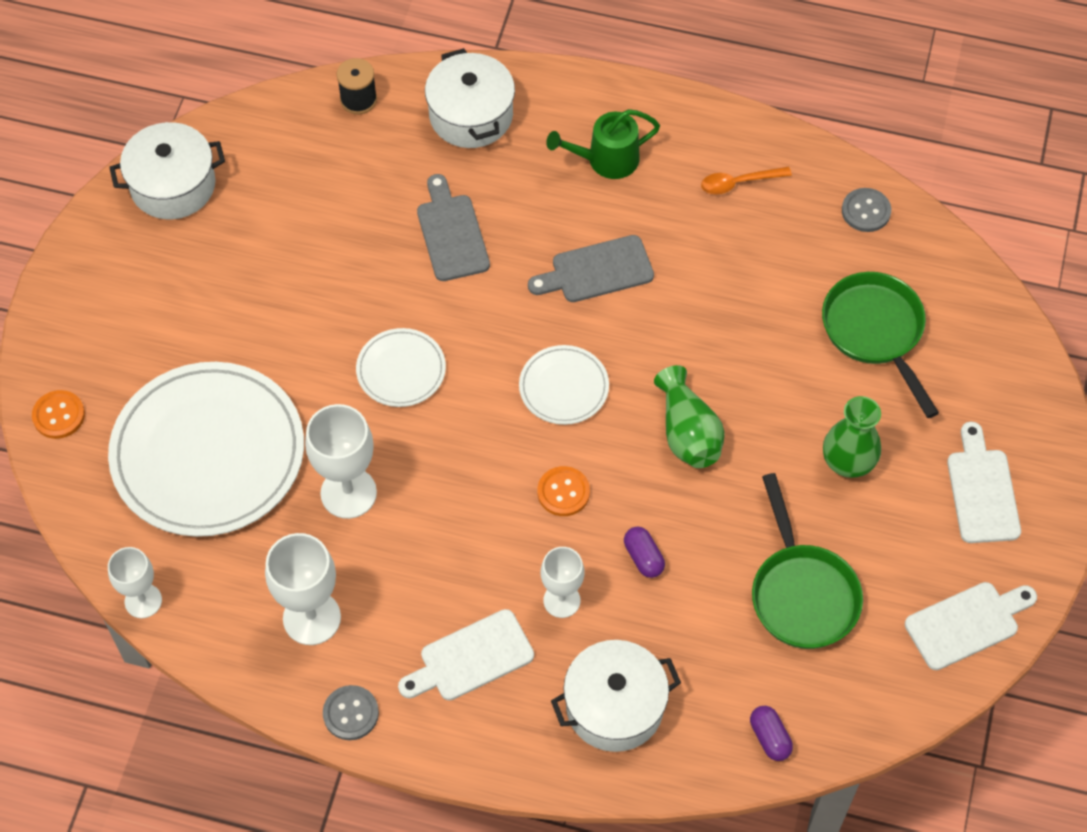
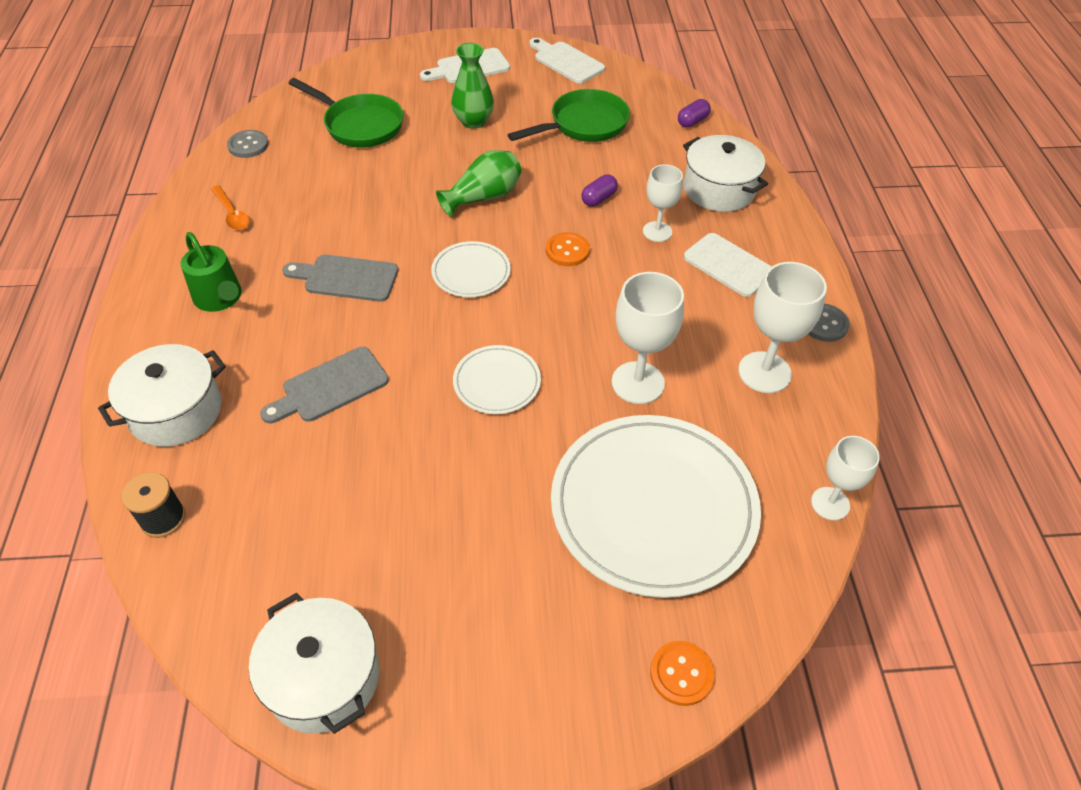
camera: 110 degrees left, 10 degrees down
grey cutting board [528,235,654,302] -> grey cutting board turned 135 degrees clockwise [282,255,399,302]
green pan [822,272,939,418] -> green pan turned 105 degrees counterclockwise [289,78,404,147]

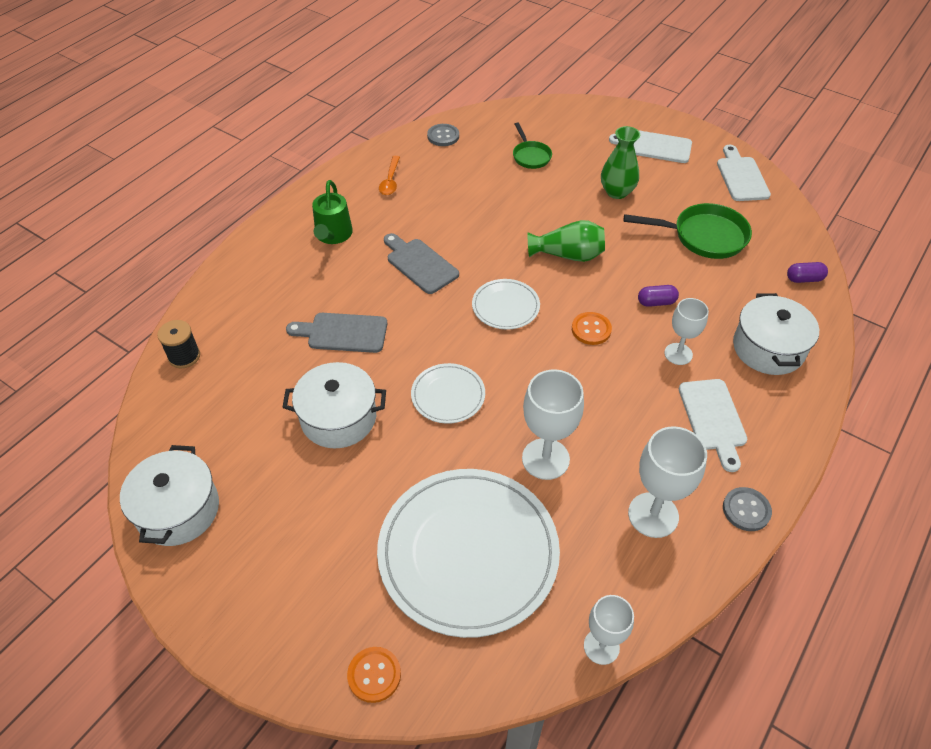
camera: 40 degrees right, 0 degrees up
white pot [98,344,226,447] -> white pot moved to [282,362,386,449]
green pan [289,78,404,147] -> green pan [513,122,552,169], size x0.58

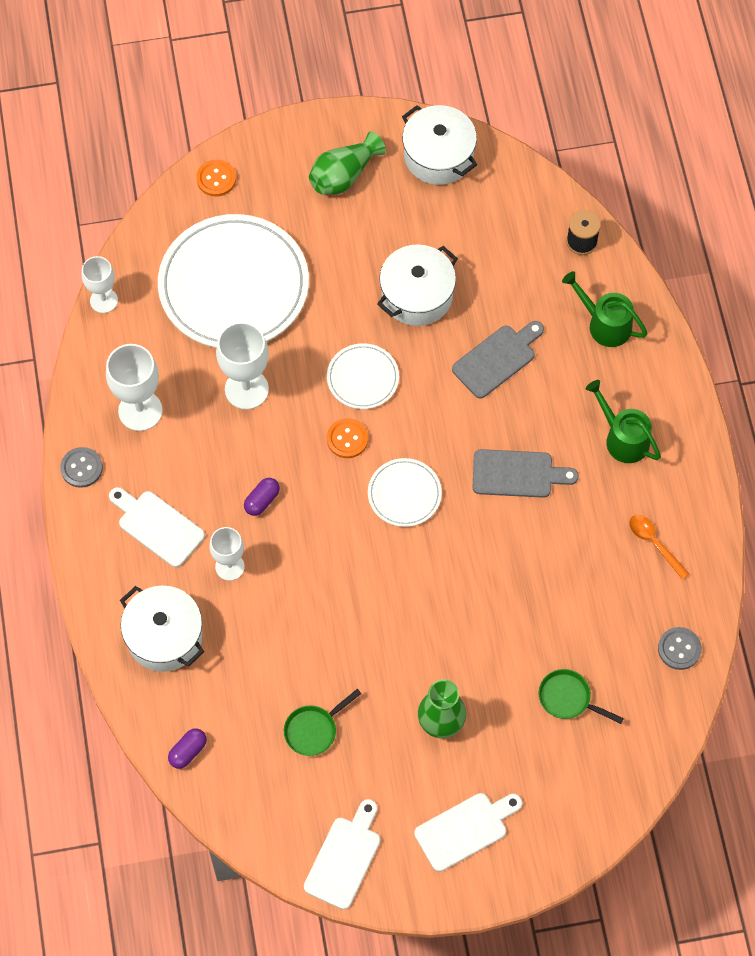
camera: 135 degrees right, 15 degrees up
green vase [528,220,605,262] -> green vase moved to [309,131,386,195]
orange button [572,312,612,345] -> orange button moved to [327,418,368,458]
green pan [624,203,752,259] -> green pan [284,689,361,756], size x0.58
purple capsule [638,285,679,307] -> purple capsule moved to [244,478,280,516]
white cutting board [717,145,771,201] -> white cutting board turned 105 degrees counterclockwise [304,799,381,910]
none -> green watering can [562,271,648,347]

